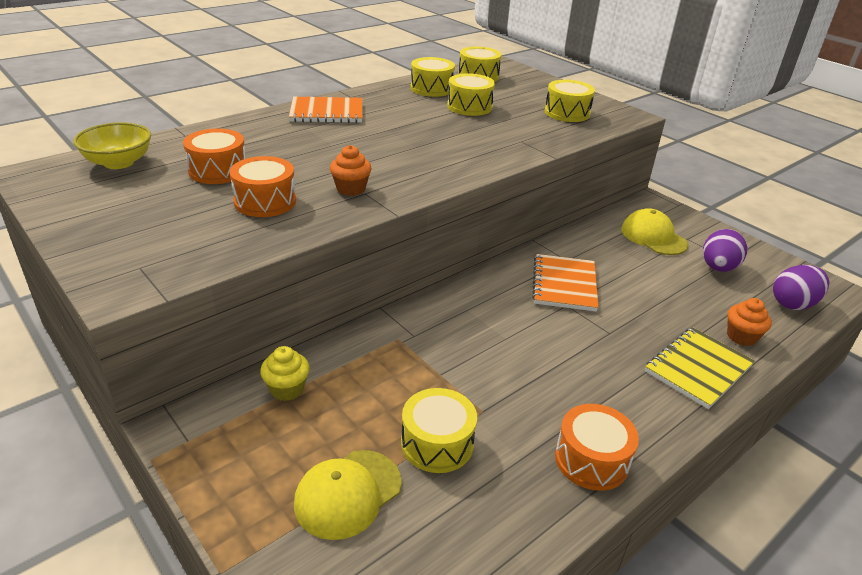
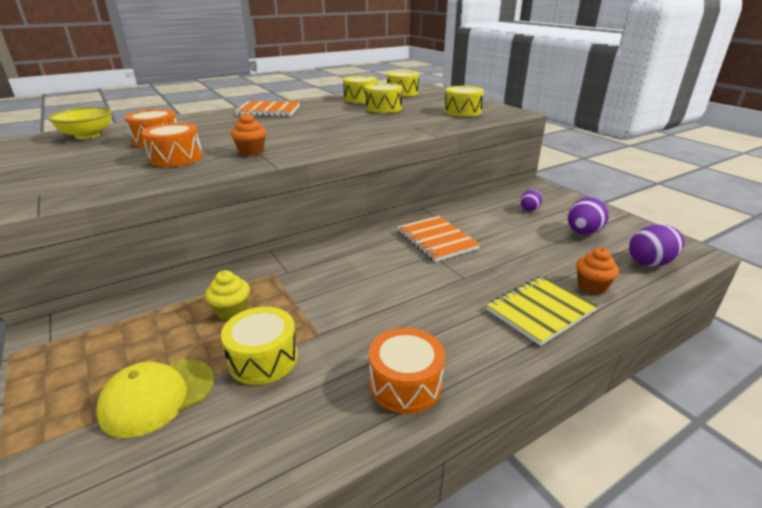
camera: 10 degrees right, 5 degrees down
yellow cupcake [260,346,310,401] -> yellow cupcake moved to [205,270,250,321]
orange notebook [532,254,599,312] -> orange notebook turned 45 degrees counterclockwise [397,216,481,262]
yellow cap [621,208,688,255] -> purple egg [520,189,542,211]

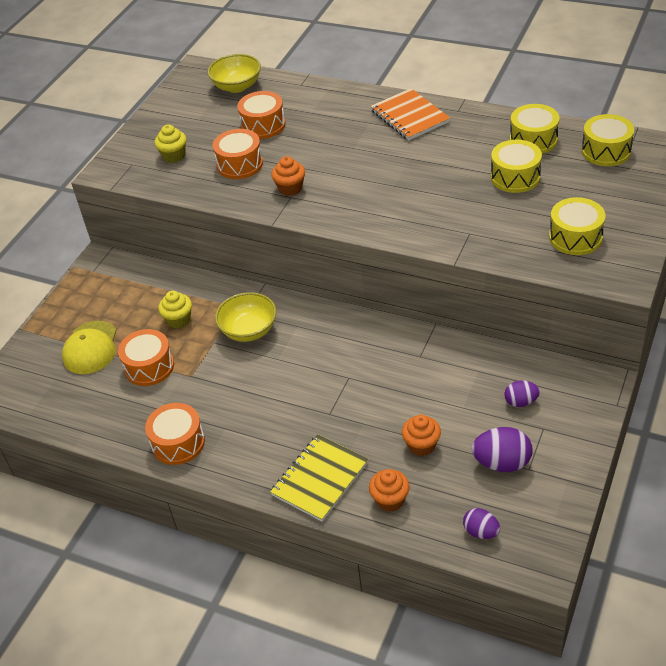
camera: 60 degrees right, 15 degrees up
yellow cap [96,359,215,438] -> yellow cap turned 105 degrees counterclockwise [62,321,116,374]
yellow drum [221,307,298,385] -> orange drum [118,329,174,386]
orange notebook [397,216,481,262] -> none
yellow notebook [487,276,598,346] -> yellow notebook turned 75 degrees counterclockwise [270,434,368,522]
purple egg [629,225,685,267] -> purple egg [463,508,500,539], size x0.62
none -> yellow cupcake [154,125,187,163]
none -> yellow bowl [215,292,277,342]
none -> orange cupcake [402,415,441,456]

